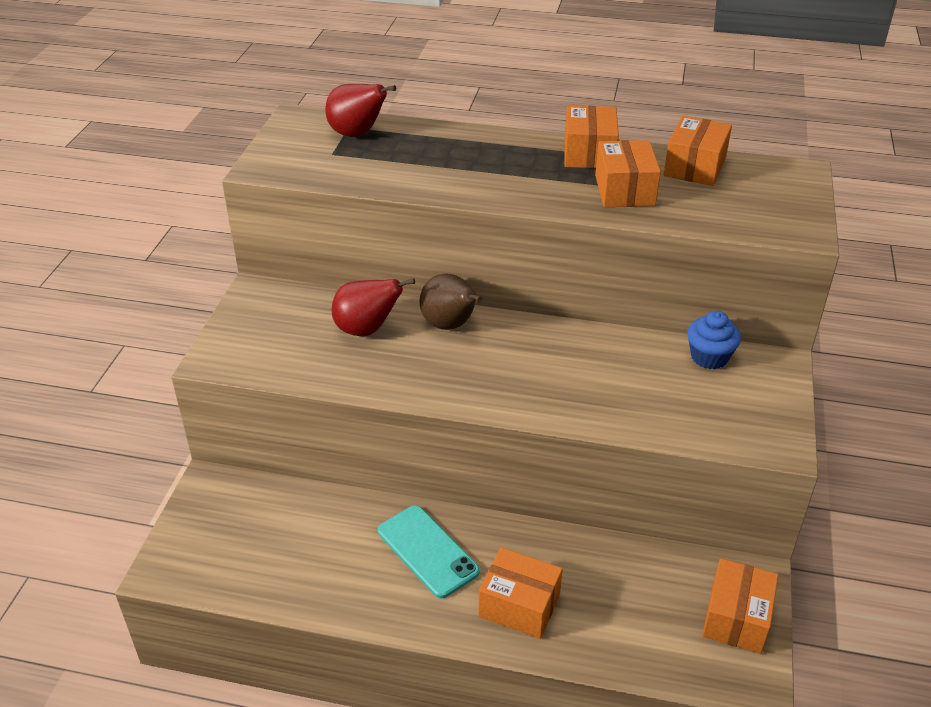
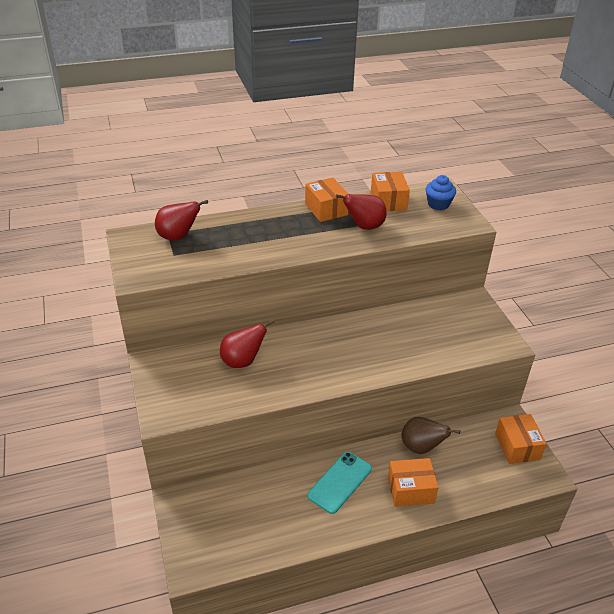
camera: 30 degrees left, 0 degrees up
turquoise phone [378,505,480,598] -> turquoise phone turned 75 degrees counterclockwise [307,452,372,514]
brown pear [419,274,482,330] -> brown pear moved to [402,417,460,454]
orange box [595,140,661,207] -> red pear [336,194,387,230]
blue cupcake [687,311,741,369] -> blue cupcake moved to [426,175,456,210]

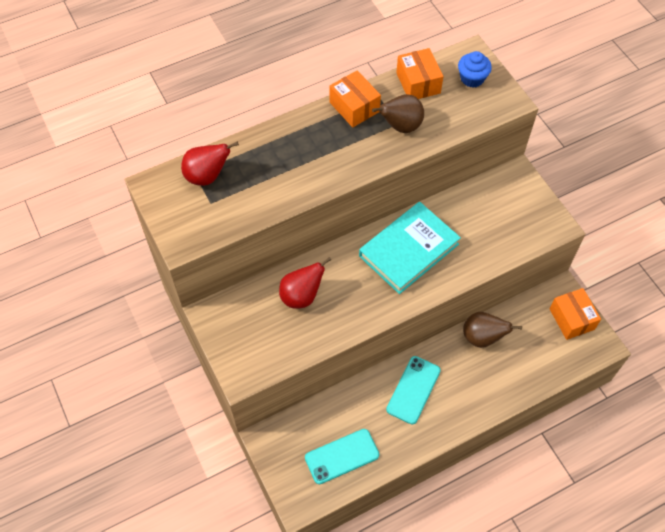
camera: 10 degrees left, 20 degrees up
red pear [336,194,387,230] -> brown pear [372,94,424,133]
orange box [388,458,438,507] -> none
none -> turquoise phone [305,429,379,484]
none -> turquoise book [359,202,461,294]

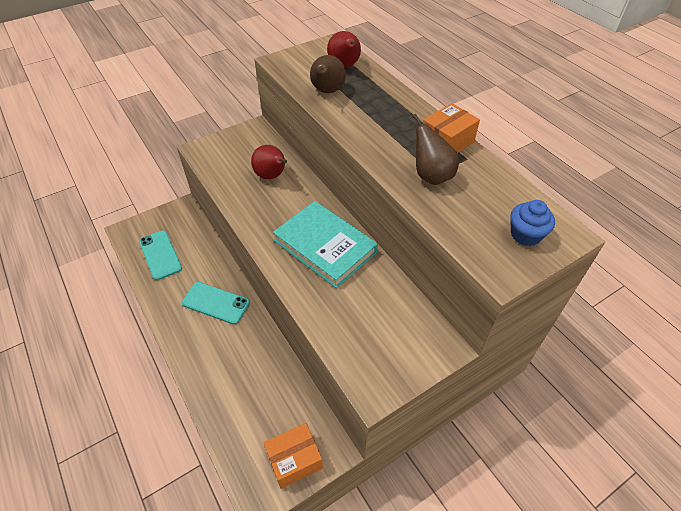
camera: 85 degrees right, 10 degrees down
orange box [396,48,444,99] -> none
brown pear [463,312,522,348] -> brown pear moved to [310,55,346,93]

